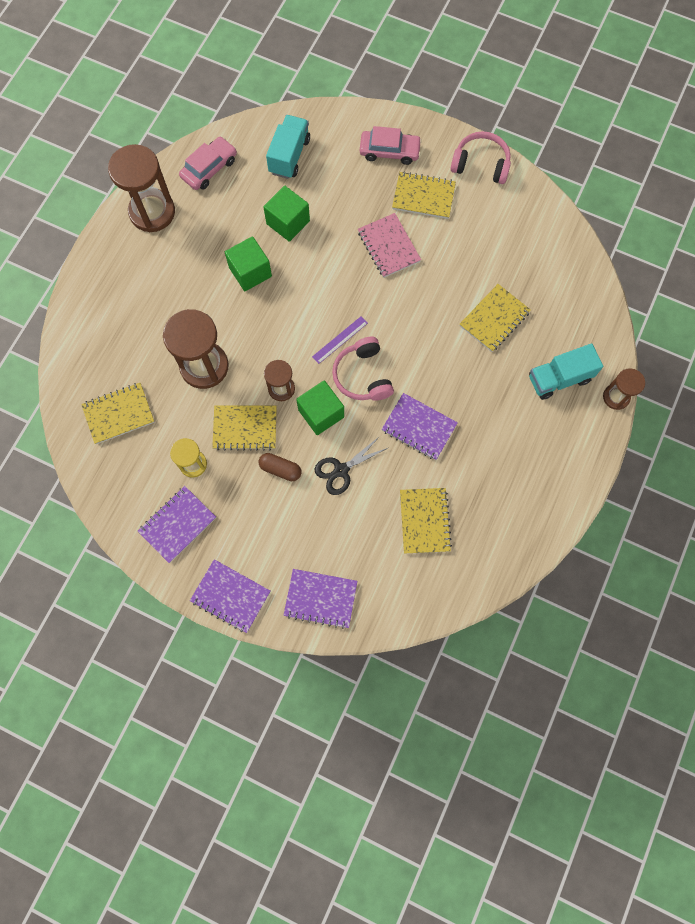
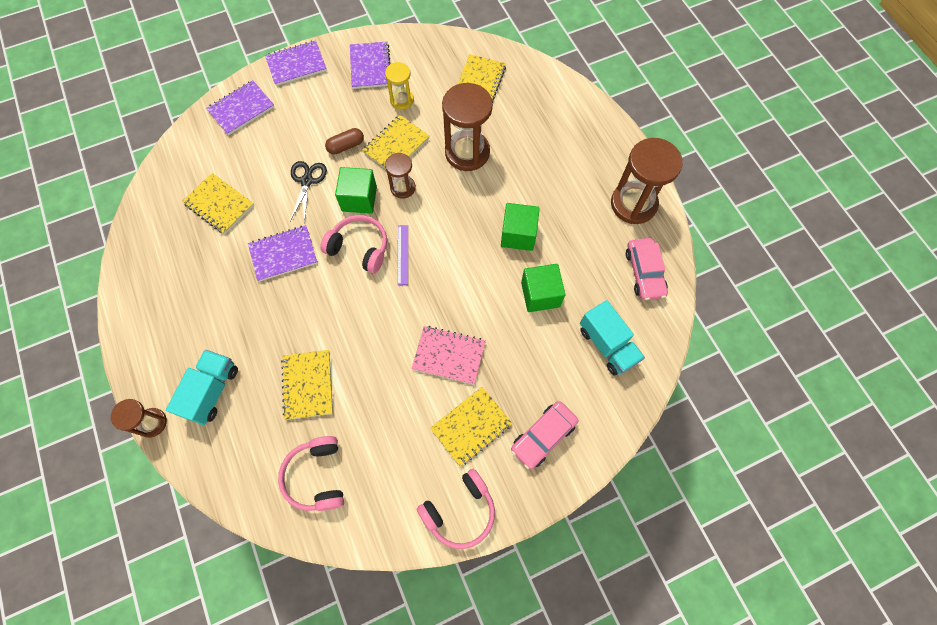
camera: 130 degrees right, 5 degrees down
none -> pink headphones [278,436,344,511]

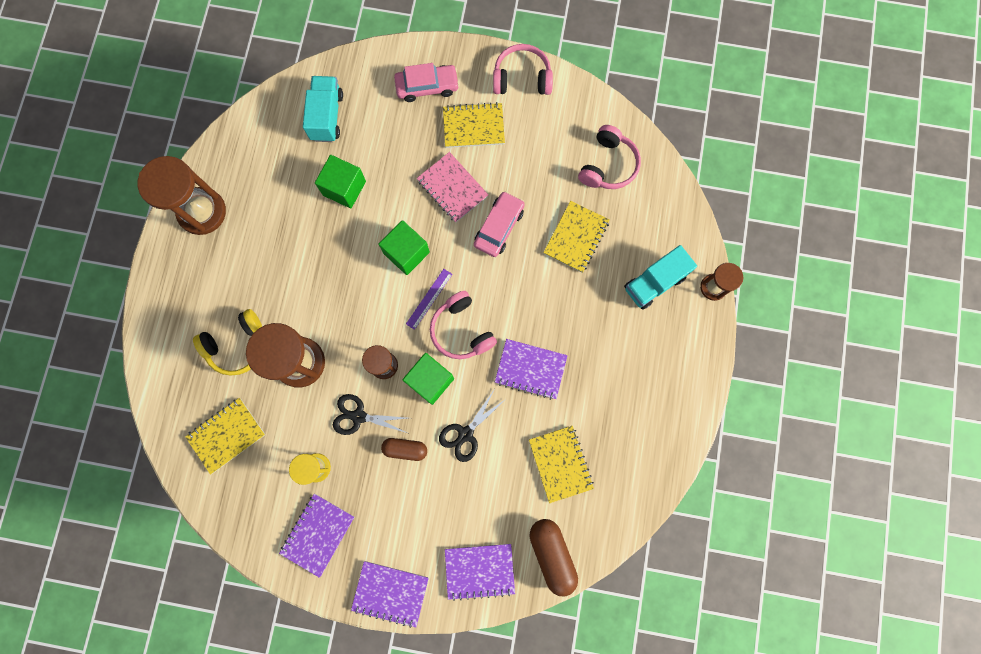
camera: 145 degrees left, 10 degrees up
yellow notebook [362,115,429,169] -> black scissors [333,394,408,435]
green cube [501,203,540,251] -> green cube moved to [378,220,430,275]
pink car [626,238,668,300] -> pink car moved to [474,191,525,257]
none -> yellow headphones [193,309,262,376]
none -> brown capsule [529,519,578,597]

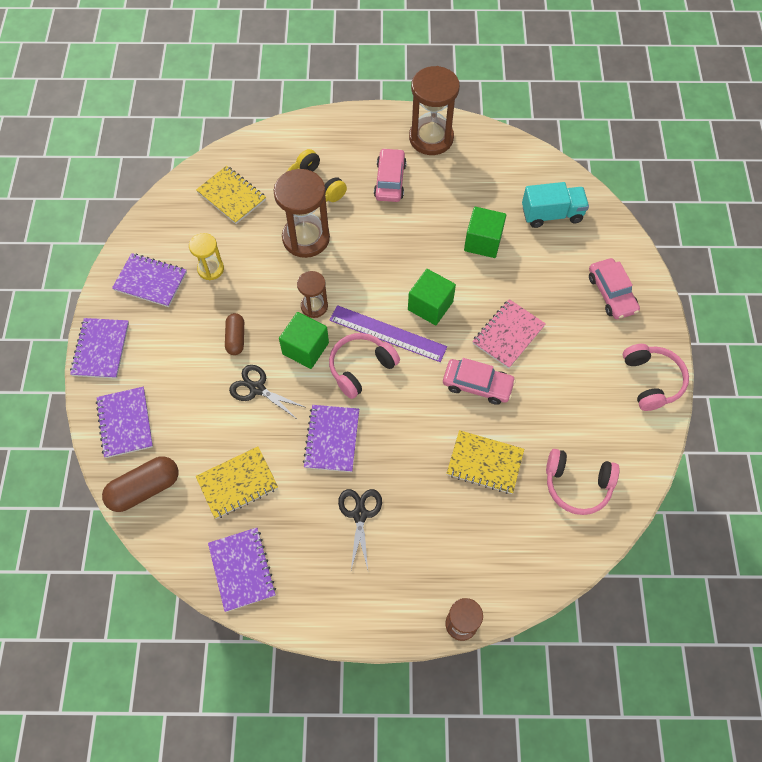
camera: 80 degrees right, 15 degrees down
black scissors [333,394,408,435] -> black scissors moved to [338,489,382,570]
purple ruler [406,269,452,330] -> purple ruler [330,305,447,362], size x1.74
yellow notebook [443,102,505,148] -> none
turquoise truck [624,245,697,310] -> none
none -> purple notebook [208,528,276,612]
none -> pink car [374,148,407,202]

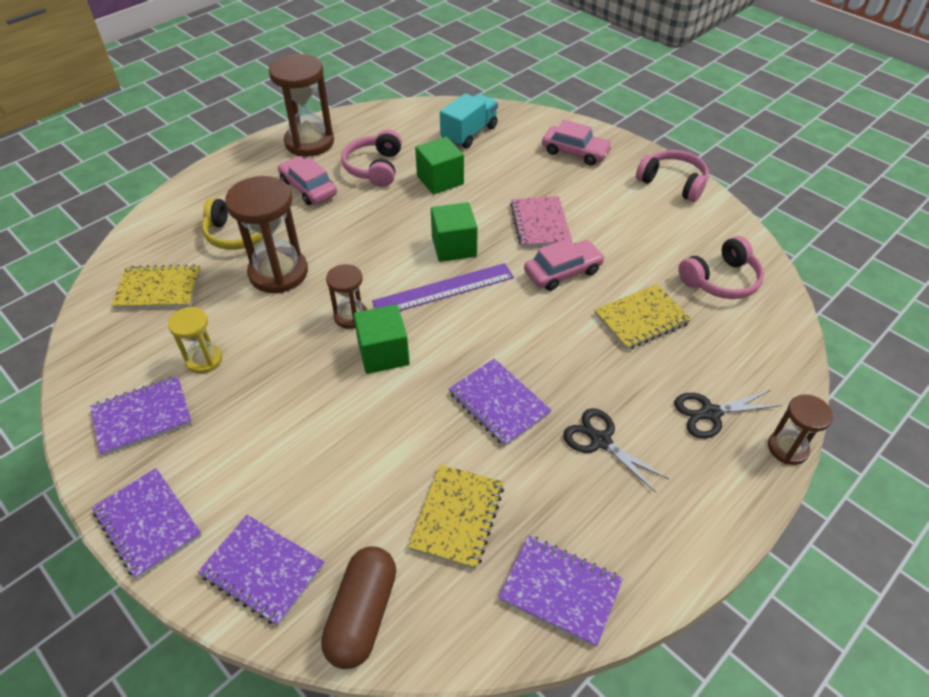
camera: 45 degrees left, 15 degrees down
brown capsule [225,313,244,355] -> none
black scissors [229,365,307,420] -> black scissors moved to [674,390,782,439]
pink headphones [329,333,400,399] -> pink headphones moved to [341,129,402,187]

